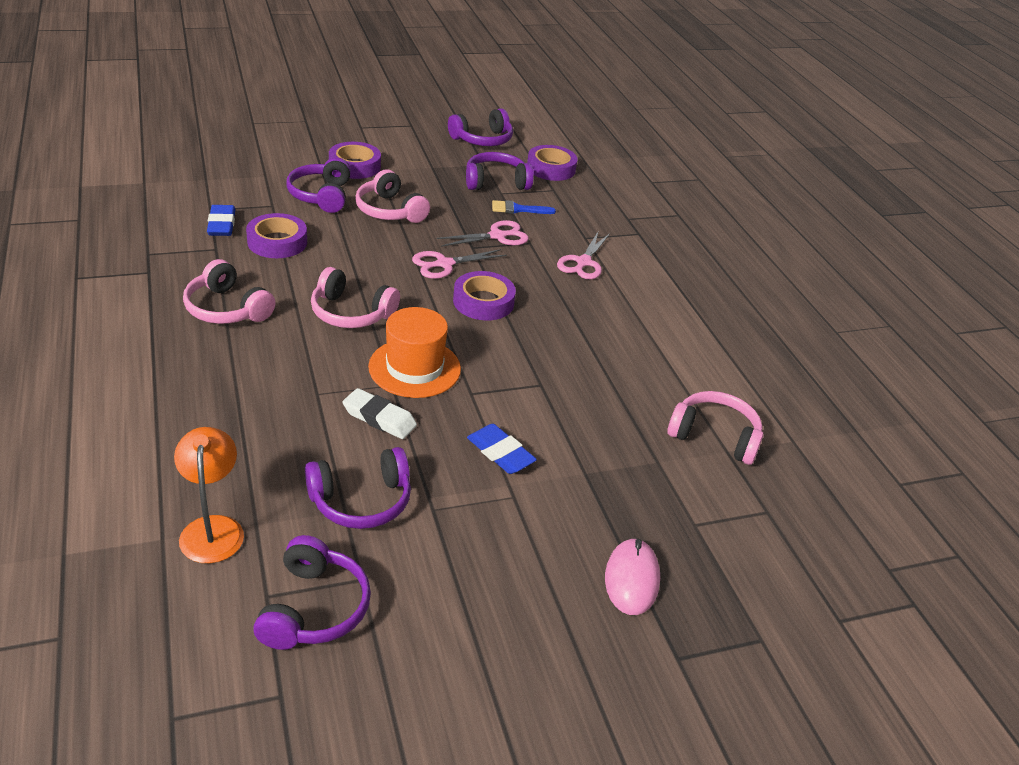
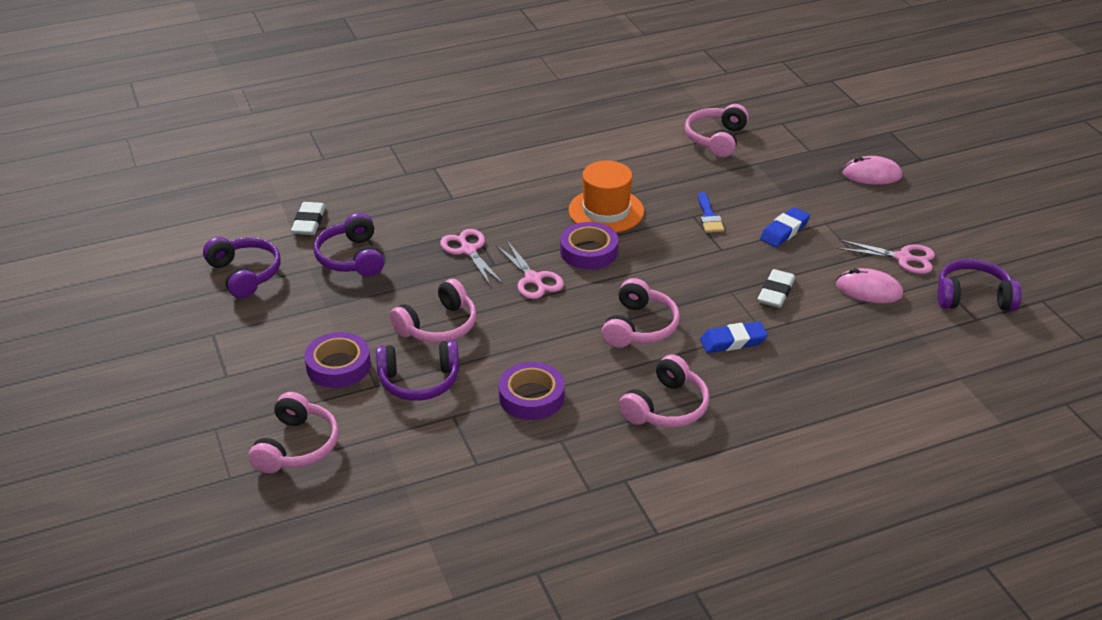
camera: 90 degrees left, 0 degrees up
orange lamp [174,427,244,563] -> none
blue eraser [207,205,235,236] -> blue eraser moved to [700,321,768,353]
purple headphones [305,447,411,529] -> pink mouse [836,268,903,303]
orange hat [368,307,461,398] -> orange hat moved to [568,161,644,233]
blue brush [492,200,556,214] -> blue brush moved to [698,192,724,233]
purple tape [527,145,578,181] -> white eraser [291,202,326,235]
pink scissors [557,232,610,279] -> pink scissors moved to [837,240,935,274]
none -> pink headphones [249,392,339,473]

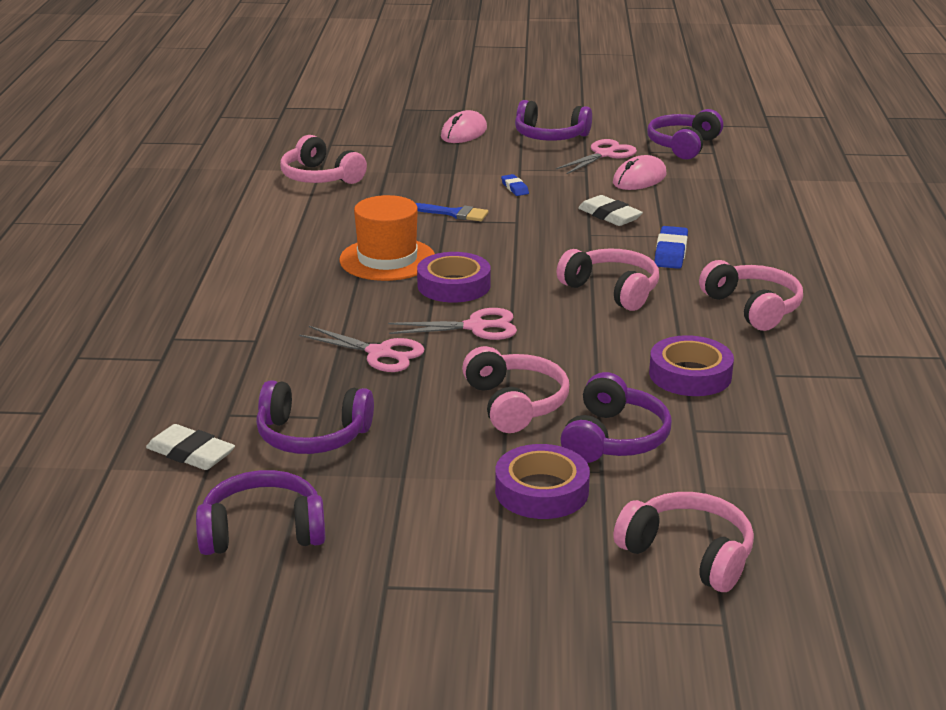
camera: 65 degrees left, 10 degrees down
pink scissors [440,229,503,286] -> pink scissors turned 150 degrees counterclockwise [299,326,424,372]
blue eraser [760,207,810,247] -> blue eraser [501,174,529,196], size x0.60
none -> purple headphones [515,100,592,141]

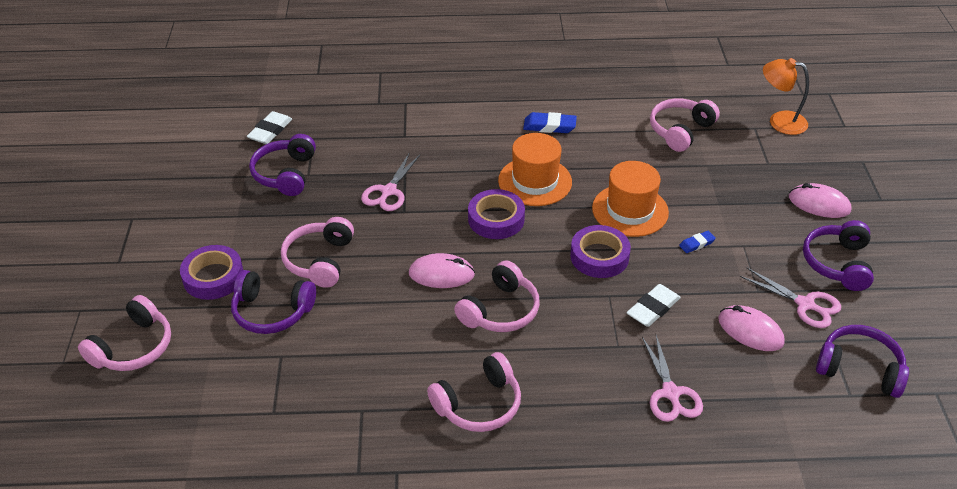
camera: 85 degrees right, 15 degrees up
purple headphones [196,470,326,555] -> none
pink scissors [388,308,517,340] -> pink scissors moved to [642,335,703,422]
blue brush [416,203,488,221] -> orange hat [592,161,669,237]
pink headphones [462,346,569,433] -> pink headphones turned 120 degrees clockwise [281,217,354,288]
purple tape [649,335,734,396] -> purple tape moved to [570,225,631,278]
blue eraser [654,226,688,269] -> blue eraser moved to [523,112,577,133]
none -> pink mouse [409,253,475,288]
none -> orange lamp [763,58,809,135]

